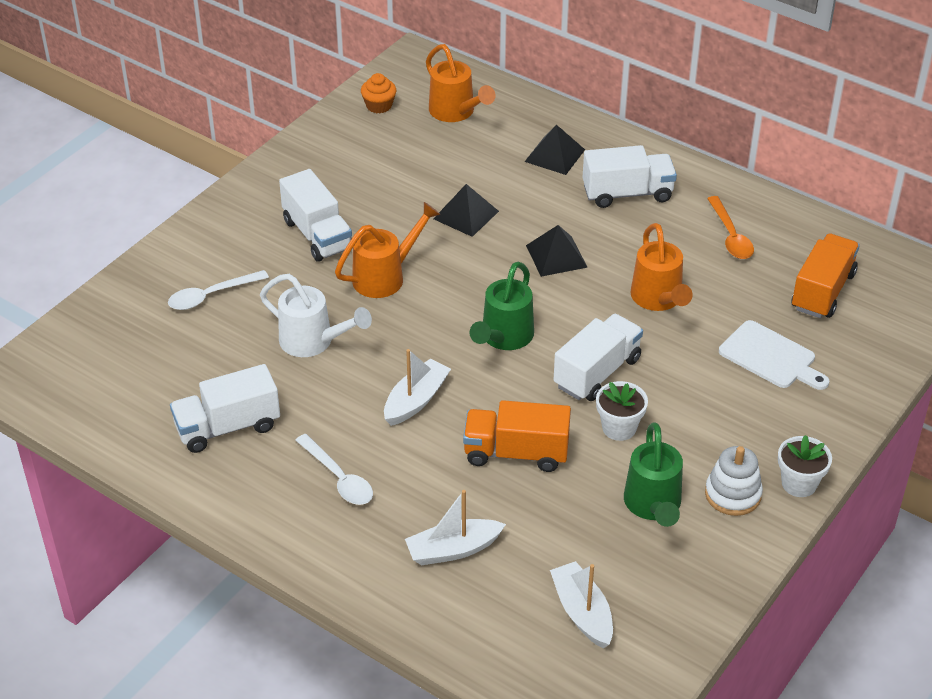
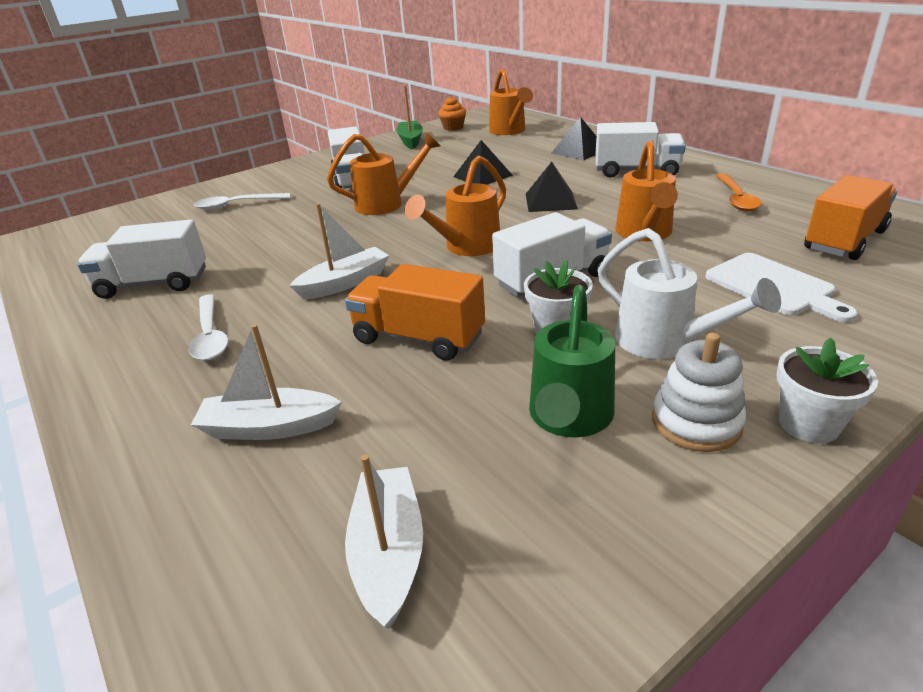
camera: 20 degrees right, 10 degrees down
white watering can [260,274,372,357] -> white watering can moved to [598,228,781,359]
green watering can [469,262,534,350] -> orange watering can [405,156,506,256]
none -> green boat [396,86,423,149]

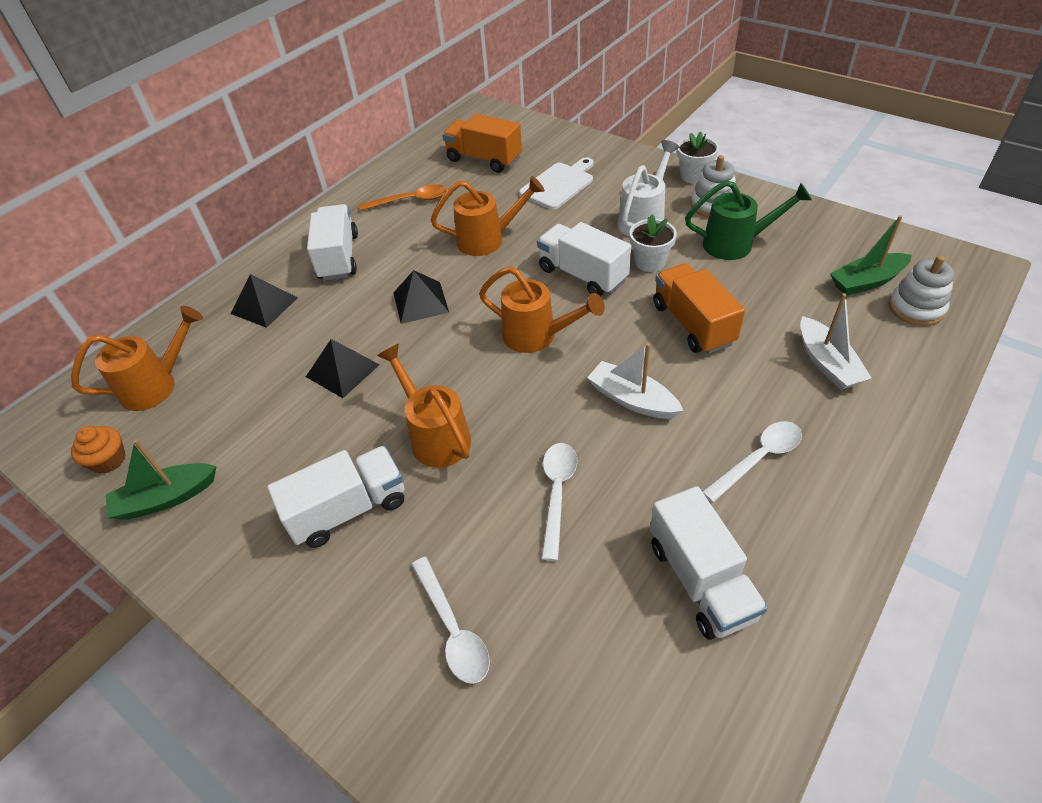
camera: 105 degrees left, 15 degrees up
orange truck [345,264,485,361] -> orange truck turned 150 degrees clockwise [653,263,745,354]
white boat [345,454,423,629] -> green boat [830,215,912,296]
none -> white spoon [541,443,577,561]
none -> white stacking toy [889,255,955,326]

